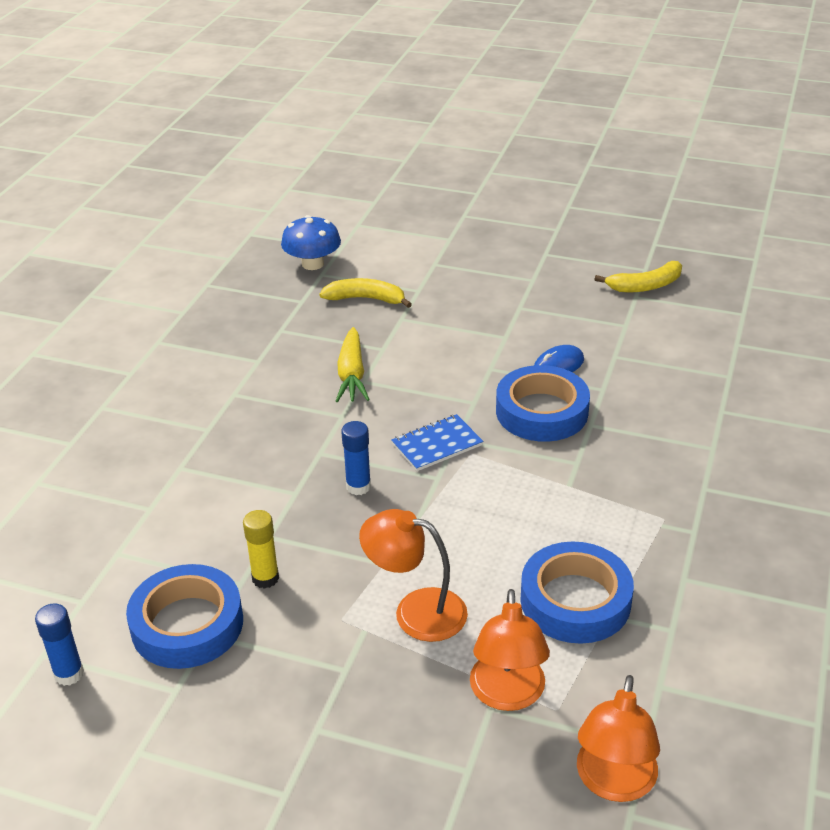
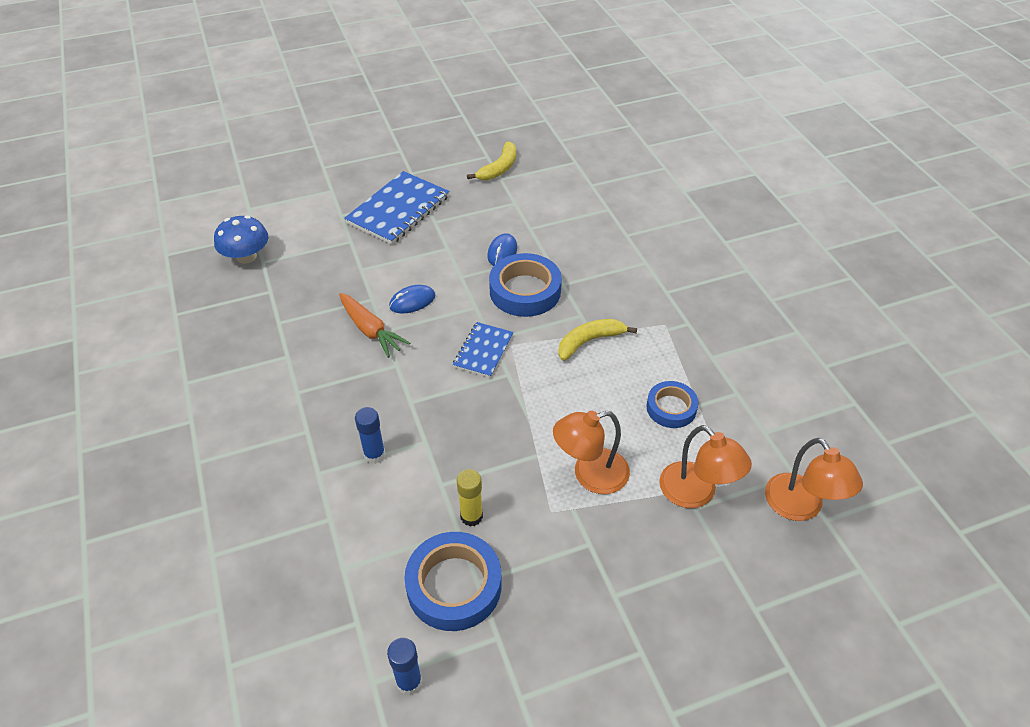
camera: 40 degrees left, 10 degrees up
yellow banana [319,278,412,308] -> yellow banana moved to [558,319,637,361]
yellow carrot [336,327,370,402] -> orange carrot [339,293,410,358]
blue glue stick [341,421,371,495] -> blue glue stick moved to [355,407,386,464]
blue tape [520,541,634,644] -> blue tape [646,381,699,428], size x0.62
none -> blue notebook [344,171,449,245]
none -> blue mouse [389,285,435,314]

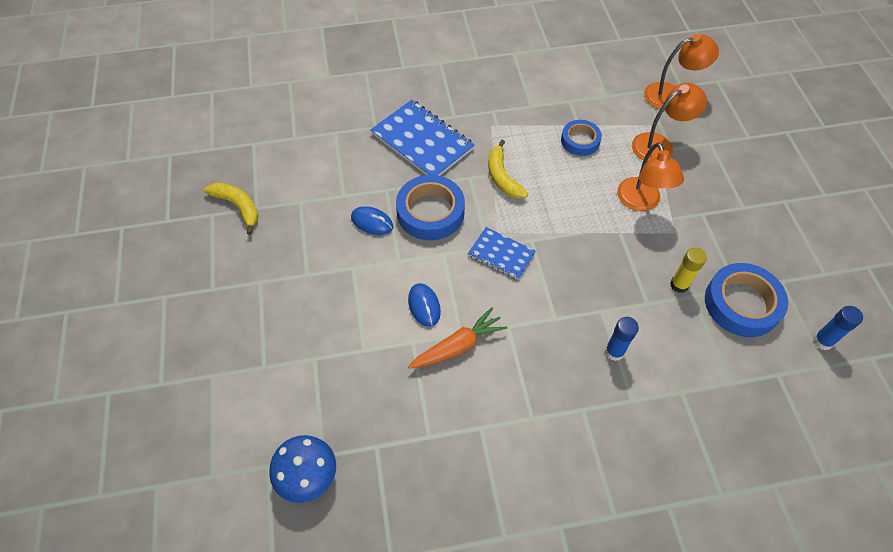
camera: 80 degrees left, 10 degrees up
blue notebook [344,171,449,245] -> blue notebook moved to [371,100,475,176]

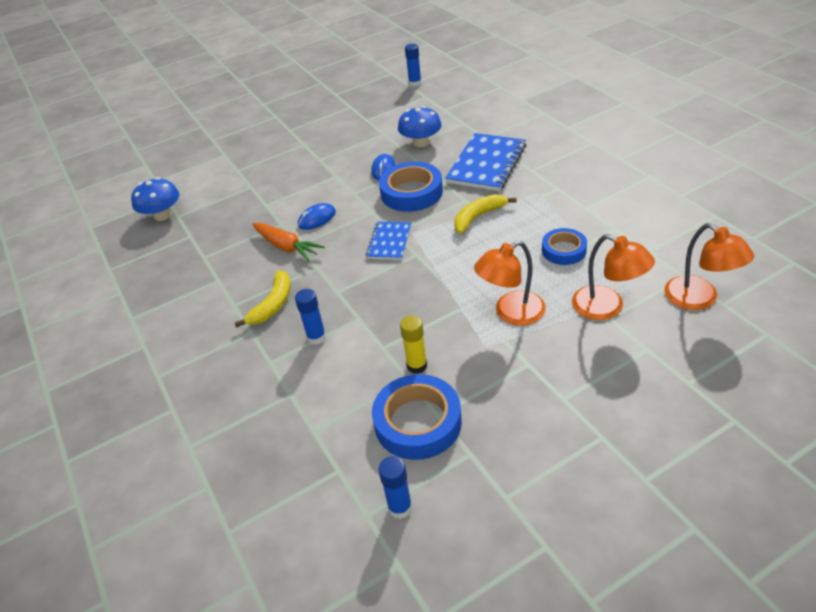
camera: 75 degrees right, 15 degrees down
yellow banana [204,182,258,235] -> yellow banana moved to [234,270,291,328]
none -> blue mushroom [398,106,442,147]
none -> blue glue stick [405,44,422,87]

